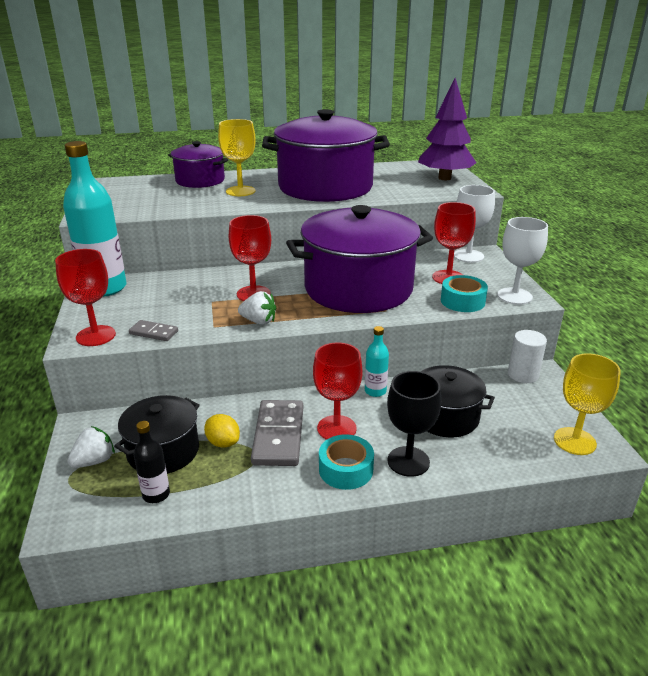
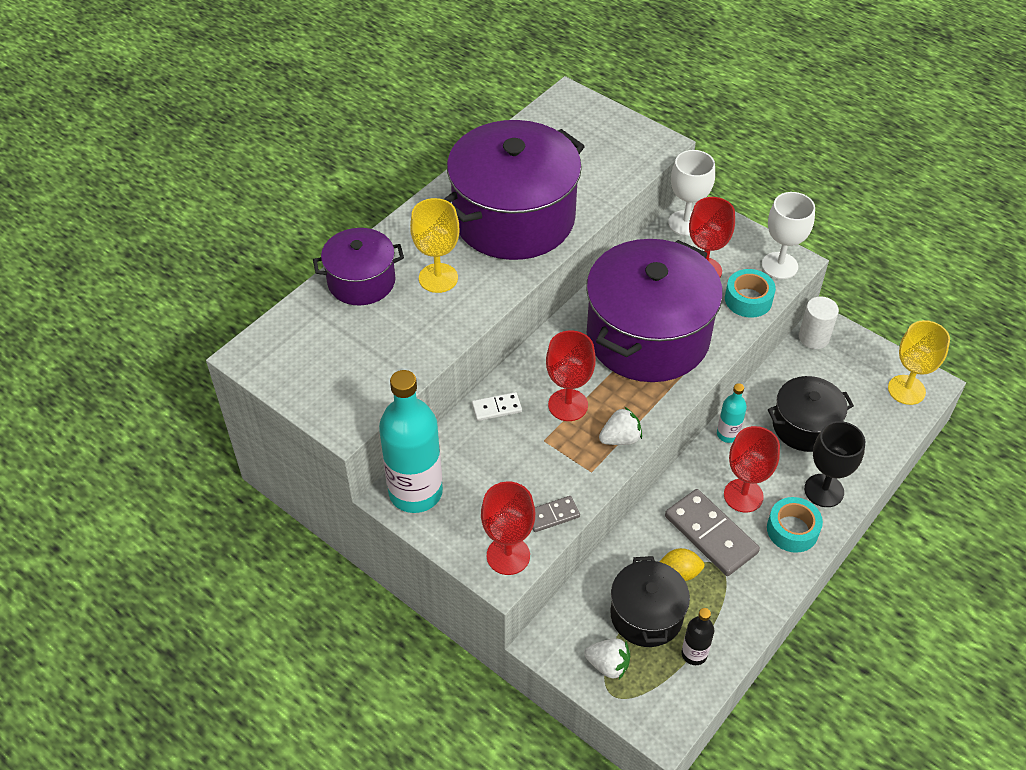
camera: 40 degrees left, 20 degrees up
white strawberry [67,426,115,468] -> white strawberry turned 105 degrees clockwise [584,638,630,679]
purple tree [418,78,476,180] -> none
none -> white domino [472,392,522,421]

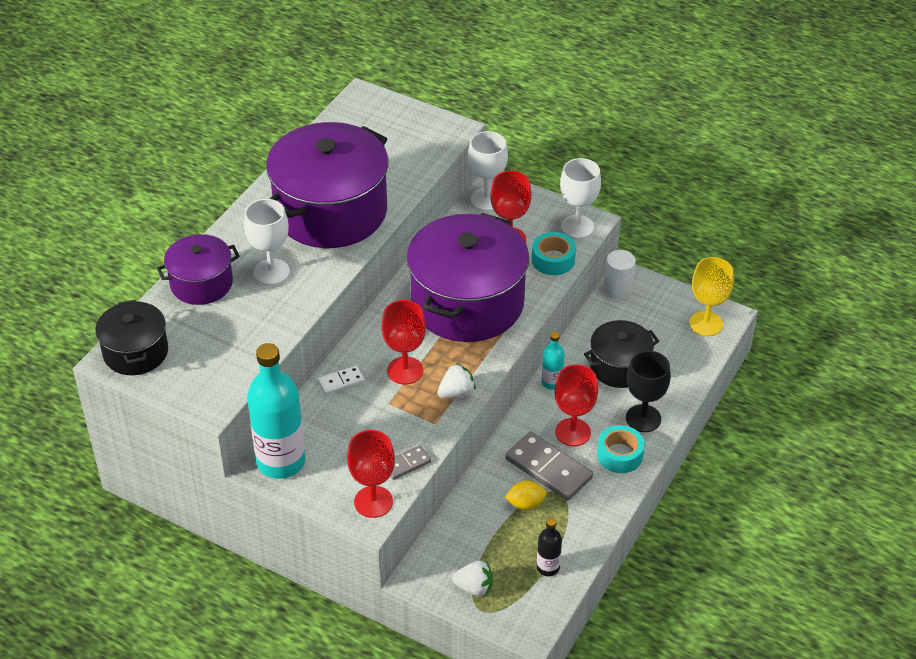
camera: 10 degrees left, 5 degrees down
yellow goblet [410,198,460,293] -> white goblet [244,199,290,285]
black pot [611,556,690,647] -> black pot moved to [95,300,168,375]

